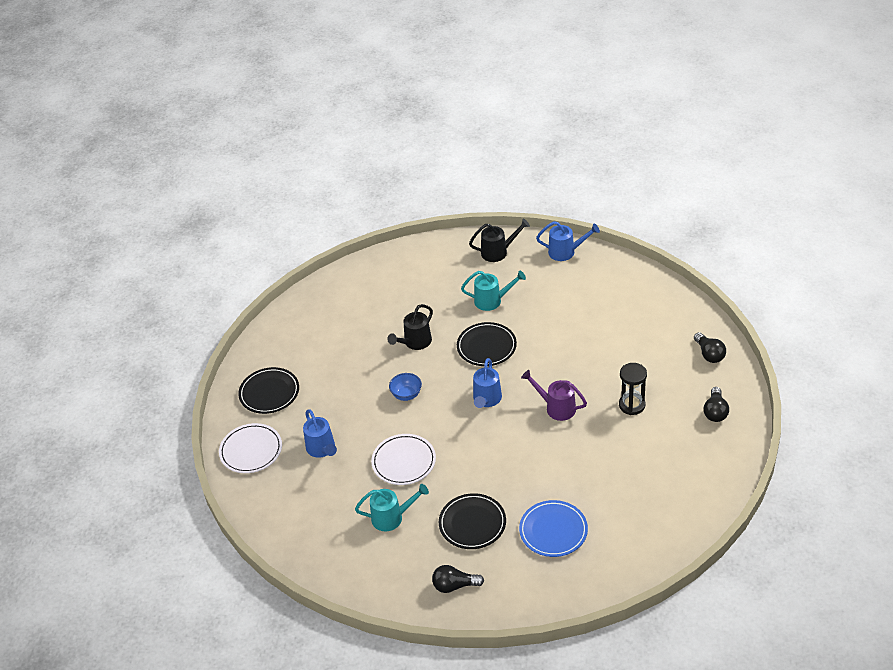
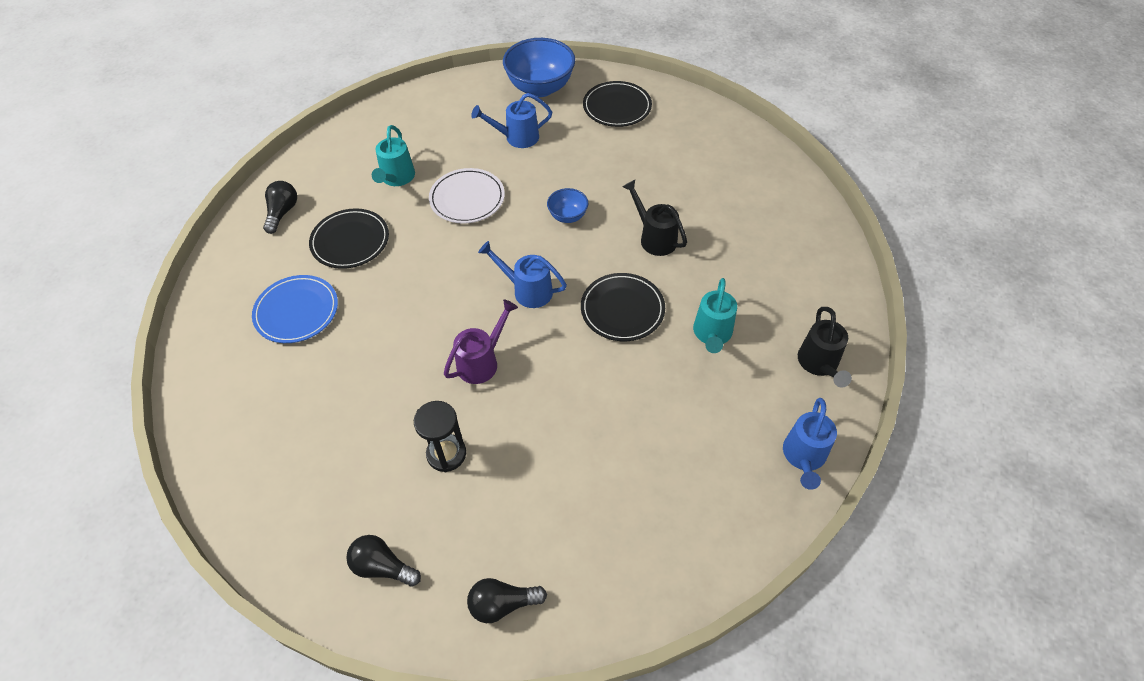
camera: 100 degrees right, 10 degrees up
white plate [219,423,282,473] -> blue bowl [503,38,575,97]

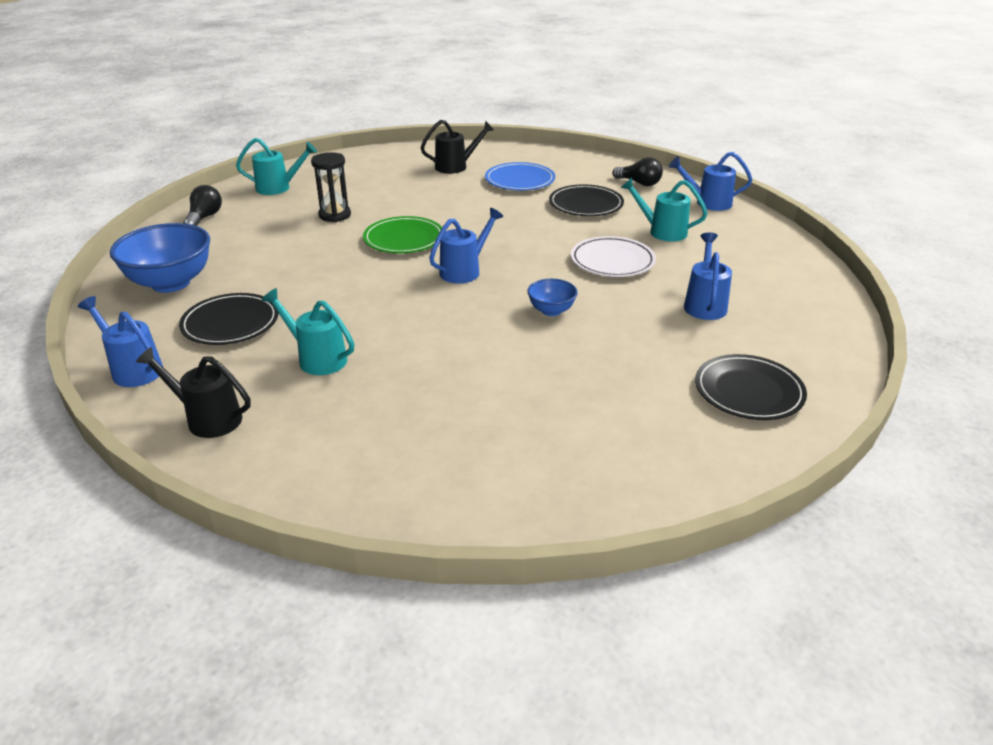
camera: 110 degrees right, 20 degrees down
black light bulb [346,535,421,587] -> turquoise watering can [236,138,317,195]
purple watering can [444,299,518,384] -> green plate [363,216,442,253]
blue bowl [503,38,575,97] -> blue bowl moved to [110,223,210,293]
black plate [581,273,665,341] -> black plate moved to [179,293,279,345]
black watering can [623,180,687,256] -> black watering can moved to [420,120,494,174]
none -> blue watering can [669,152,752,211]

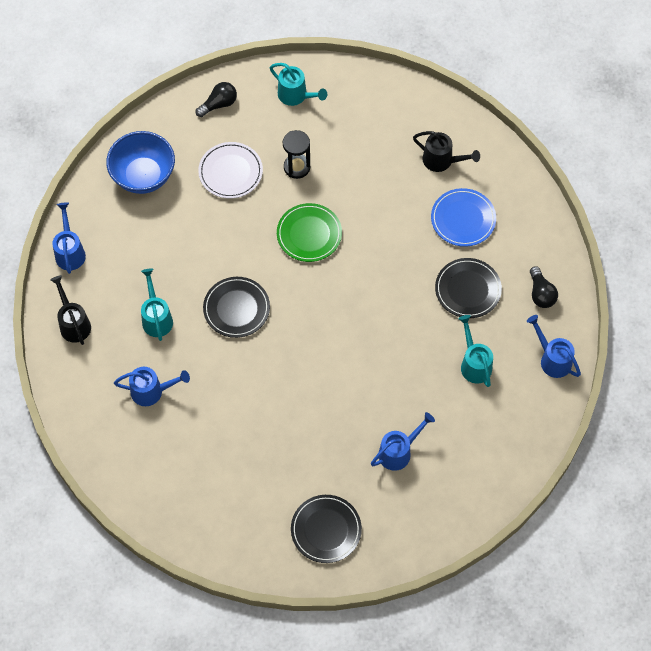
camera: 45 degrees right, 30 degrees up
black plate [179,293,279,345] -> black plate moved to [203,277,270,338]
blue watering can [429,208,503,283] -> blue watering can moved to [114,367,190,406]
blue bowl [527,279,578,316] -> none
white plate [571,236,656,277] -> white plate moved to [198,142,263,199]

